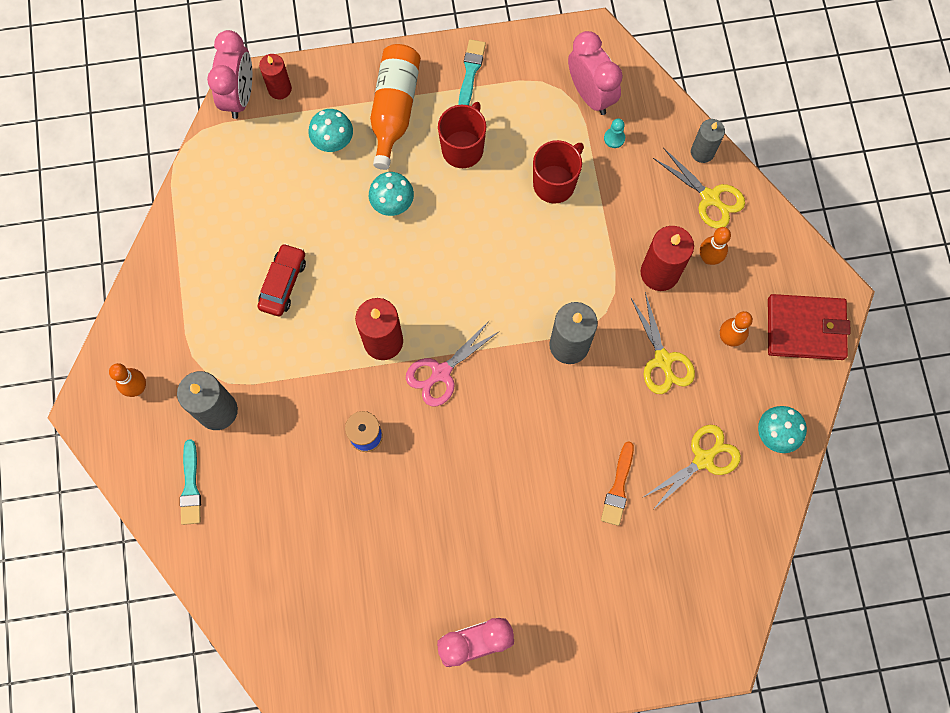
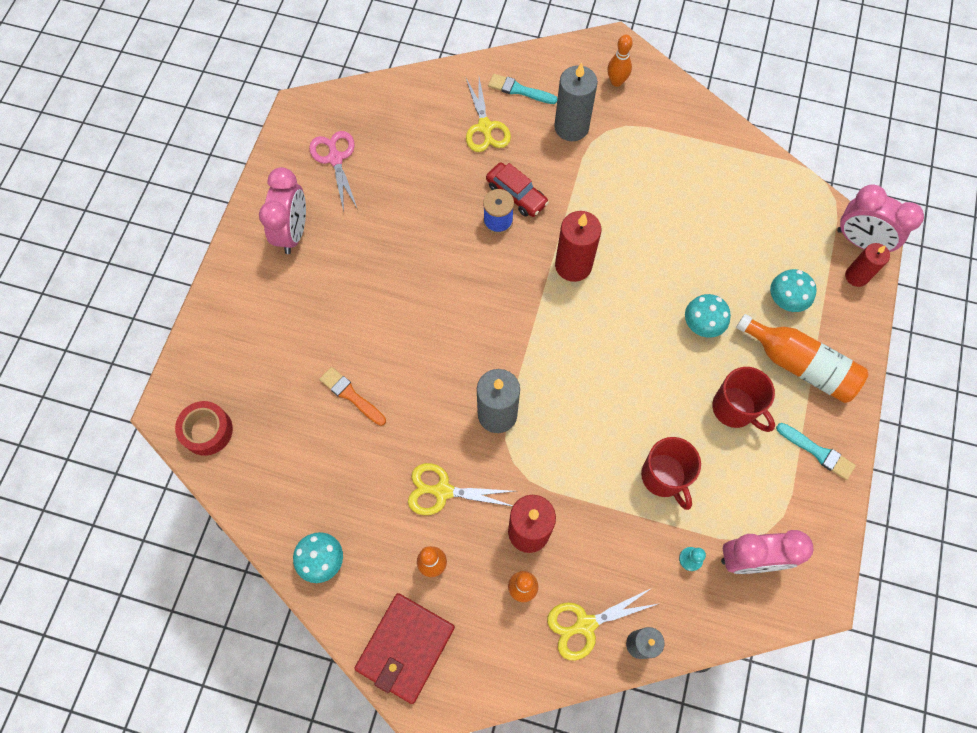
camera: 115 degrees right, 5 degrees down
red car [258,243,306,316] -> red car moved to [486,162,549,217]
pink scissors [406,320,500,406] -> pink scissors moved to [309,131,357,212]
yellow scissors [642,425,741,510] -> yellow scissors moved to [466,78,511,152]
none -> red tape [175,401,233,456]

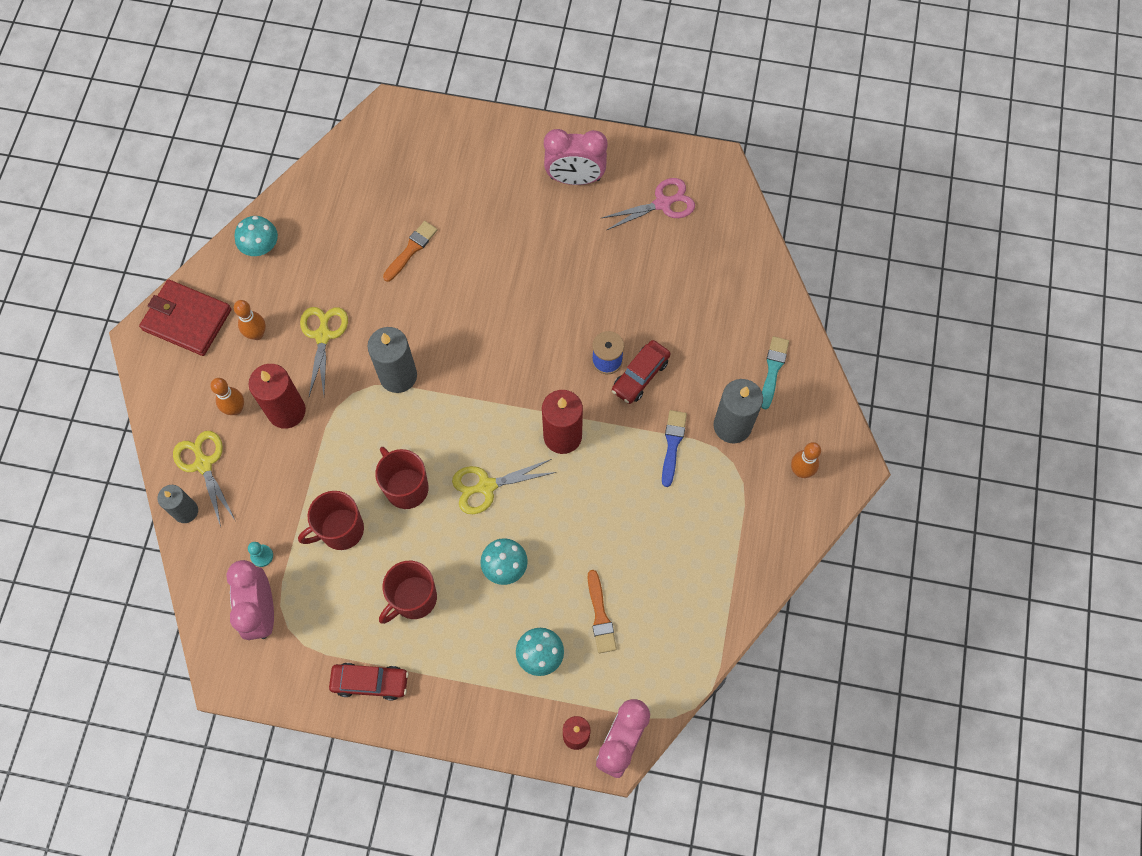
camera: 85 degrees right, 0 degrees up
red tape [175,401,233,456] -> none
yellow scissors [466,78,511,152] -> yellow scissors moved to [452,459,557,514]
orange bottle [736,314,868,403] -> none
turquoise brush [776,423,856,480] -> red car [329,663,409,700]
none -> red mug [375,447,428,509]
none -> orange brush [588,570,617,653]
none -> blue brush [662,410,687,487]

